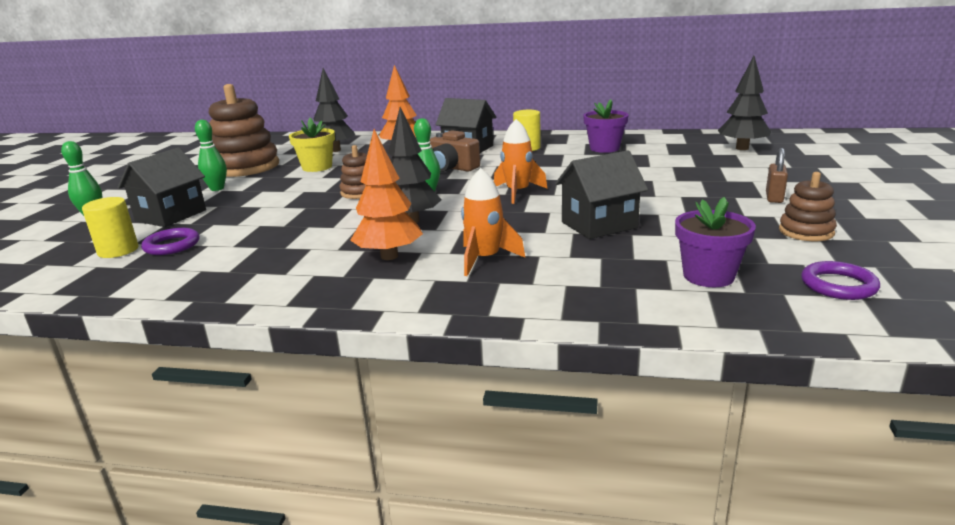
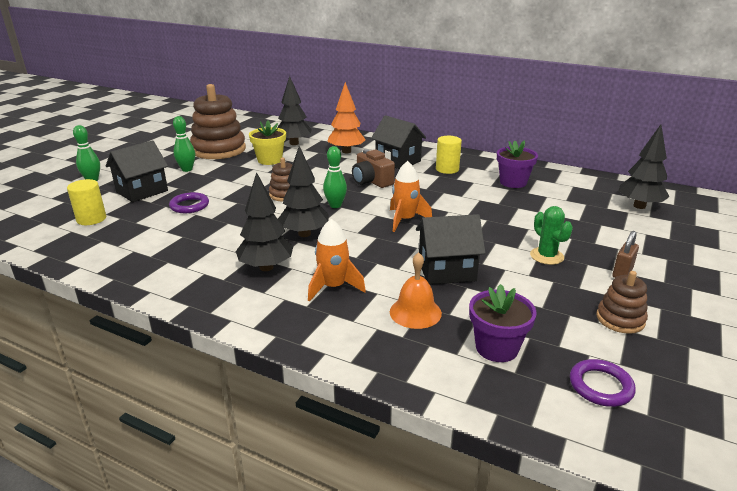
camera: 15 degrees right, 5 degrees up
purple ring [141,228,200,255] -> purple ring moved to [169,192,209,213]
orange tree [350,129,423,260] -> black tree [236,172,293,271]
none -> orange bell [390,252,442,329]
none -> green cactus [530,206,573,265]

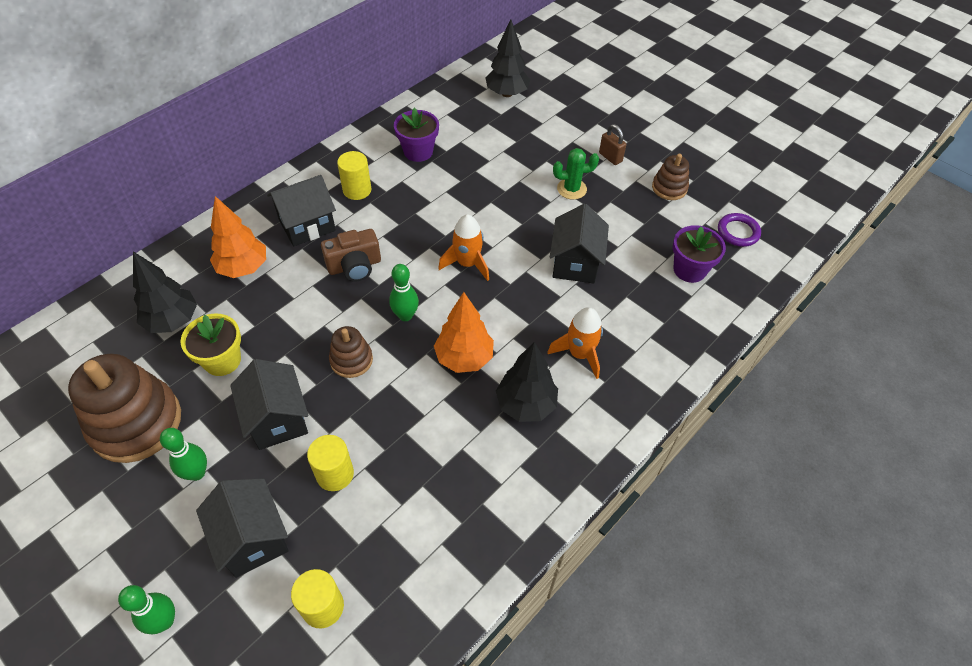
camera: 75 degrees left, 25 degrees up
purple ring [169,192,209,213] -> yellow cylinder [307,435,354,491]
black tree [278,146,329,237] -> orange tree [434,292,494,373]
orange bell [390,252,442,329] -> none
none -> black house [230,359,308,450]

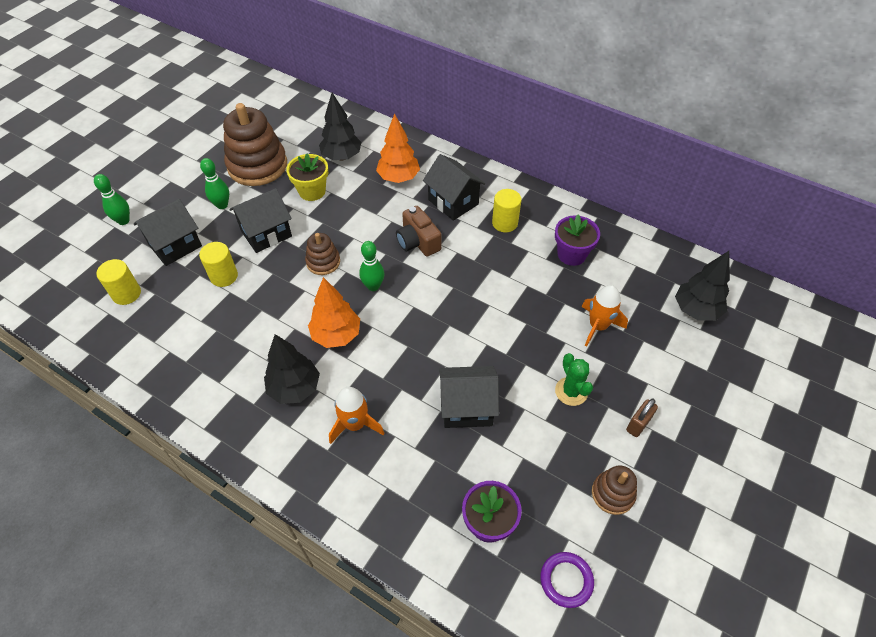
camera: 80 degrees right, 0 degrees up
orange rocket [438,214,489,281] -> orange rocket moved to [582,285,628,347]

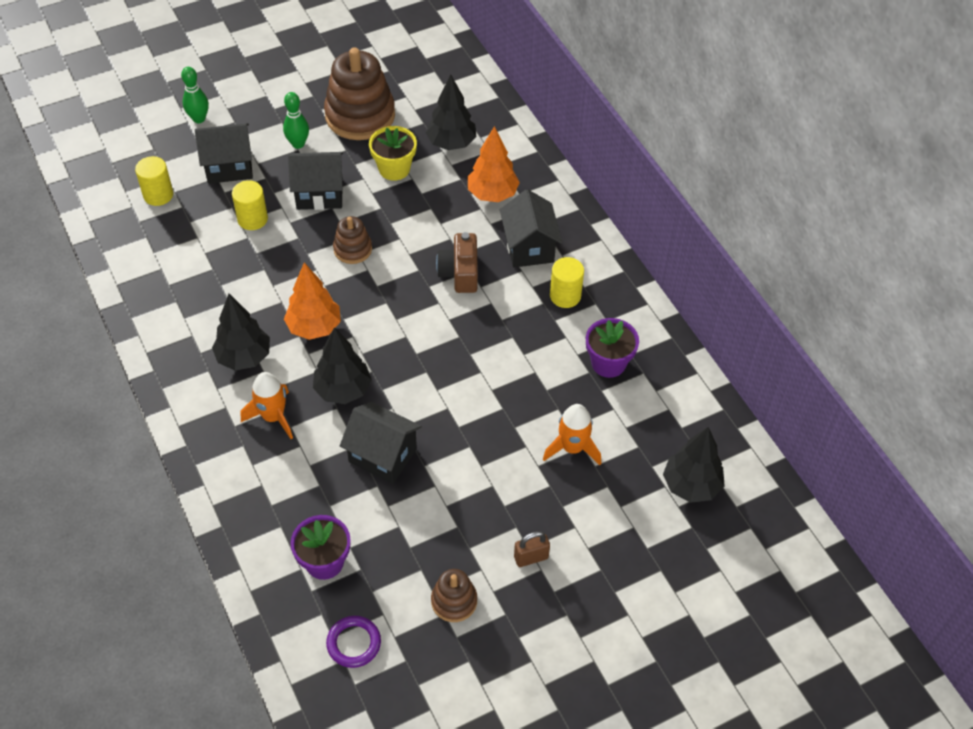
camera: 30 degrees right, 0 degrees up
green bowling pin [359,241,384,291] -> none
green cactus [555,353,593,406] -> none
none -> black tree [313,327,372,404]

